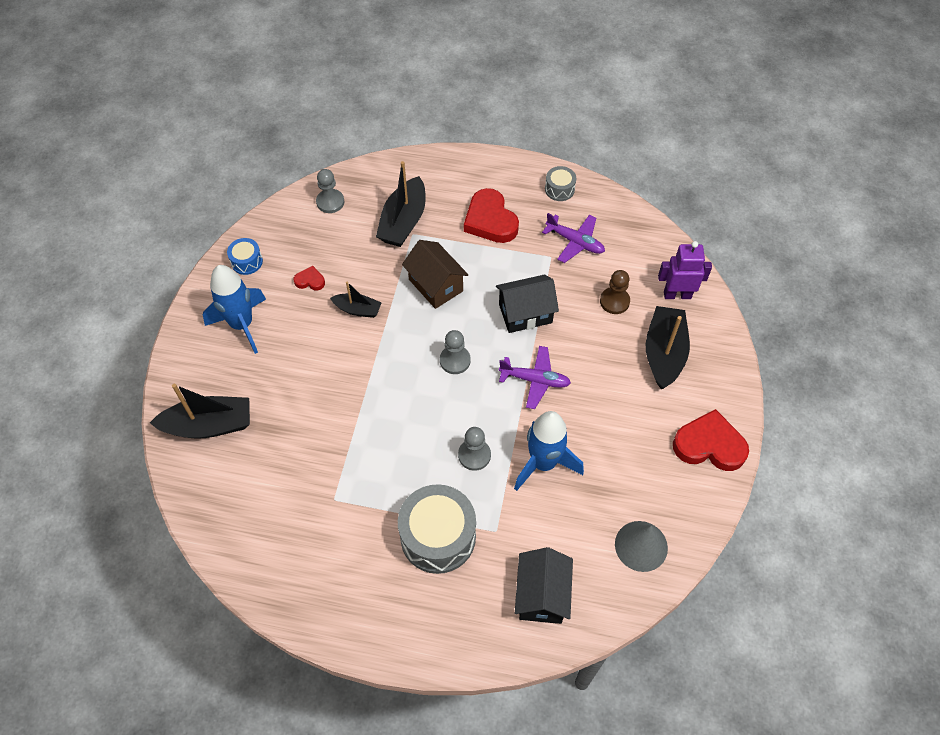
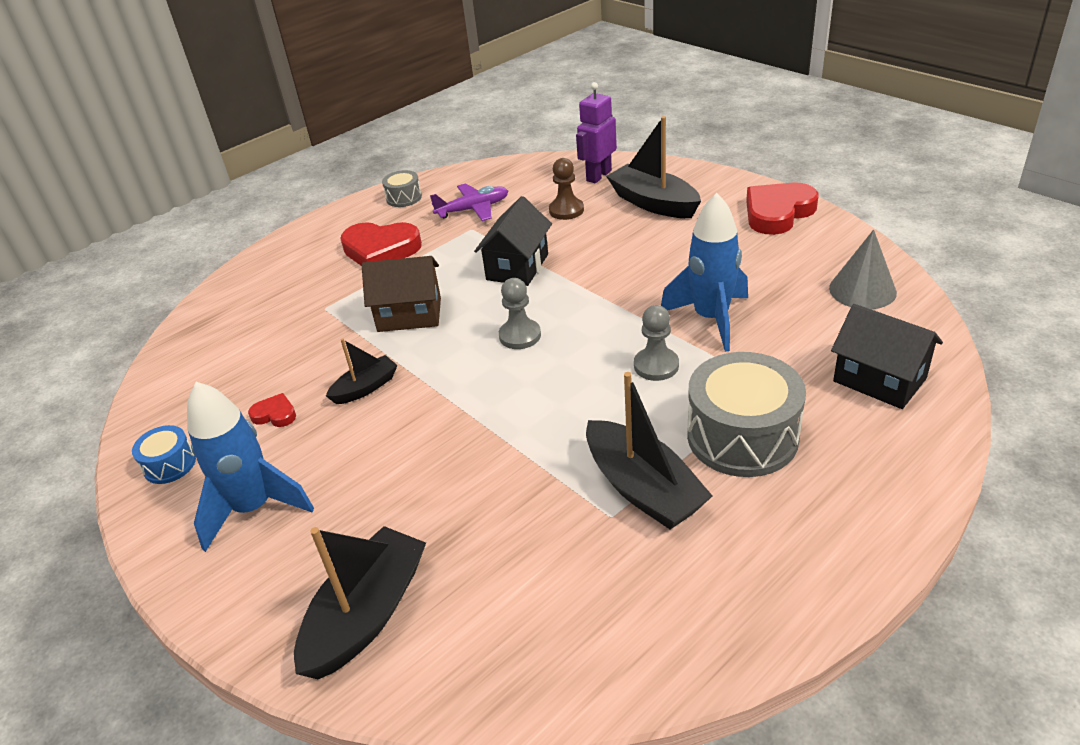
camera: 50 degrees left, 20 degrees down
red heart [293,266,325,291] -> red heart turned 60 degrees clockwise [248,393,296,427]
grey pawn [316,169,344,213] -> none
black boat [376,161,426,247] -> black boat moved to [586,372,712,529]
purple plane [499,346,571,409] -> none

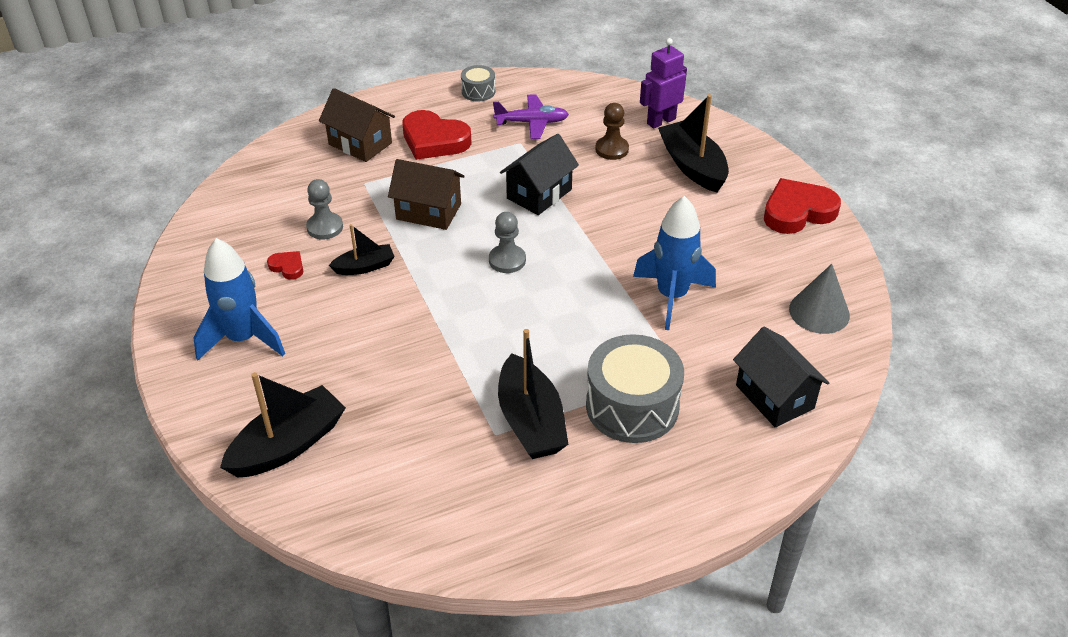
camera: 15 degrees right, 5 degrees up
blue drum [132,425,196,484] -> none
grey pawn [634,305,679,381] -> grey pawn moved to [306,179,343,239]
none -> brown house [319,88,395,162]

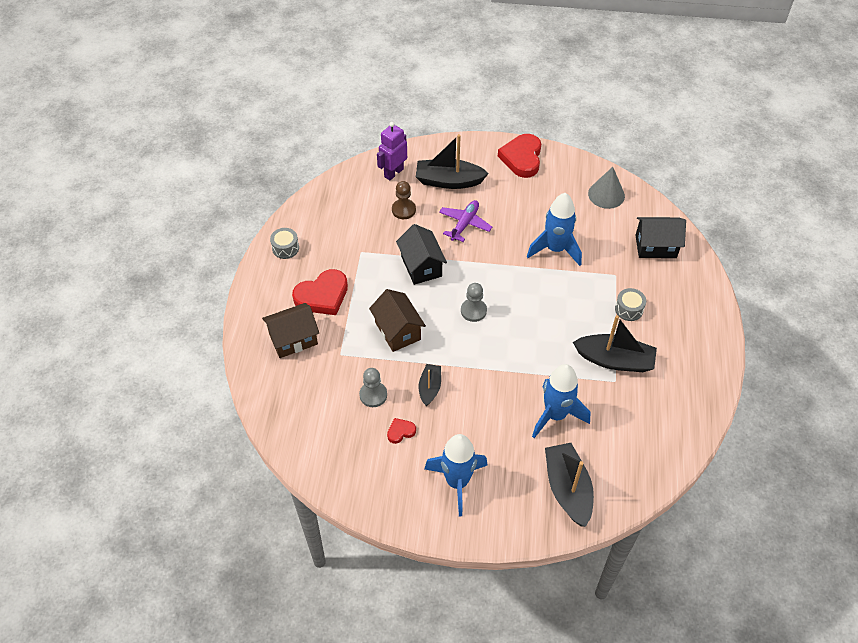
camera: 60 degrees left, 10 degrees up
brown house [388,159,465,230] -> brown house turned 75 degrees counterclockwise [369,289,426,352]
purple plane [493,94,569,139] -> purple plane moved to [439,200,492,242]
grey drum [586,334,684,443] -> grey drum [615,288,646,321], size x0.49
purple robot [640,38,687,129] -> purple robot turned 45 degrees clockwise [377,122,407,180]
none -> blue rocket [532,364,590,438]

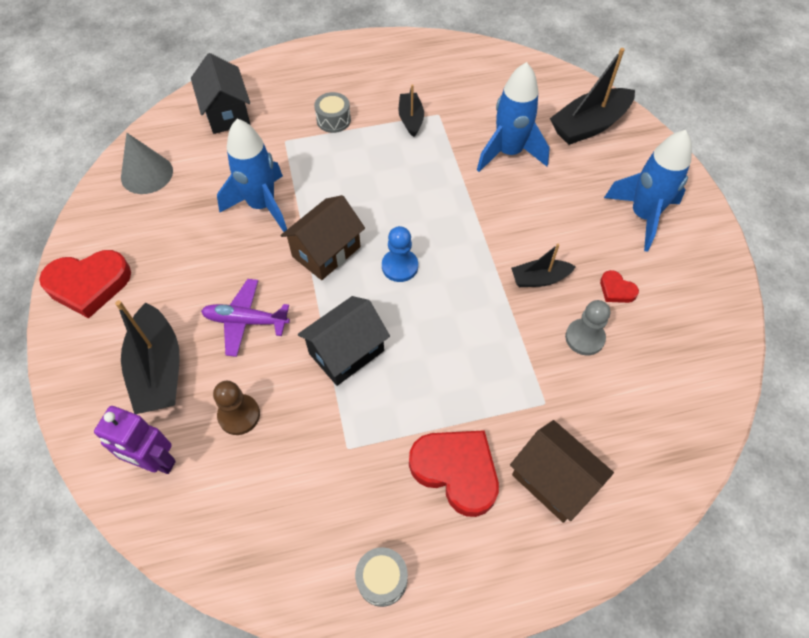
camera: 110 degrees left, 5 degrees up
brown house [369,289,426,352] -> brown house moved to [280,195,365,280]
grey pawn [461,283,487,322] -> blue pawn [382,226,418,282]
black boat [573,315,657,372] -> black boat [398,84,424,137], size x0.57

